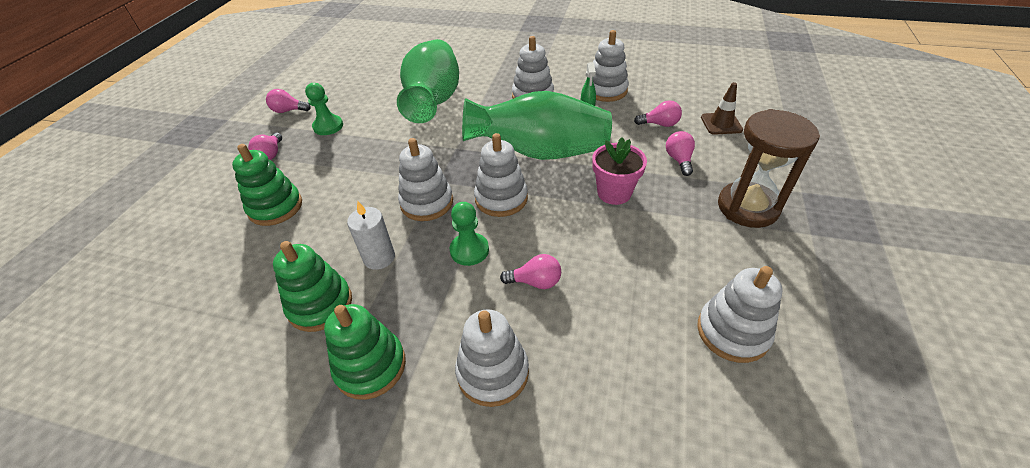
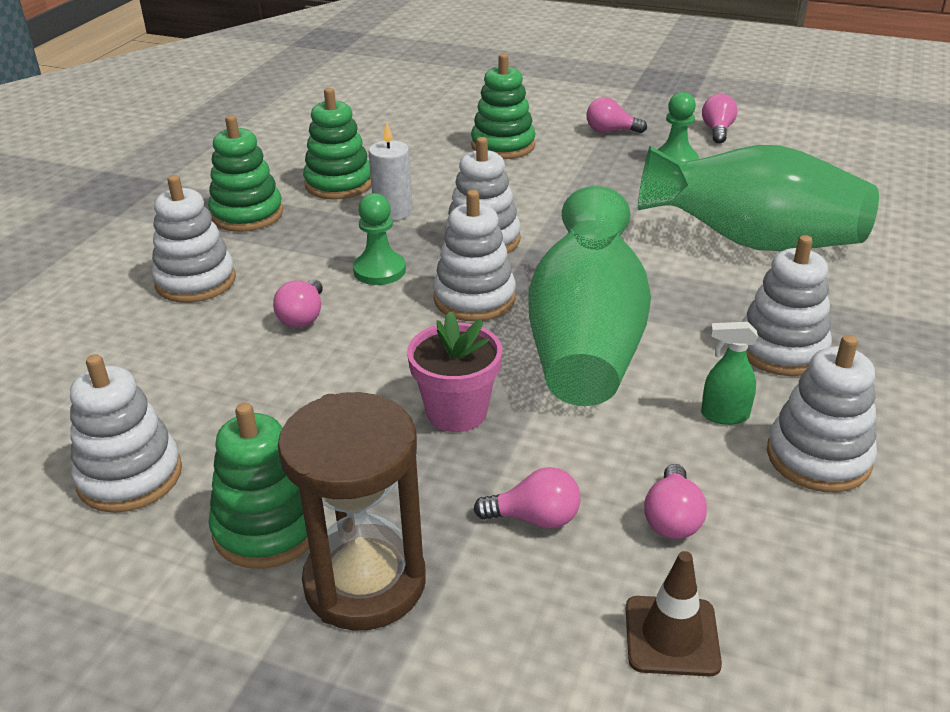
camera: 95 degrees right, 10 degrees down
none -> green stacking toy [209,403,309,569]

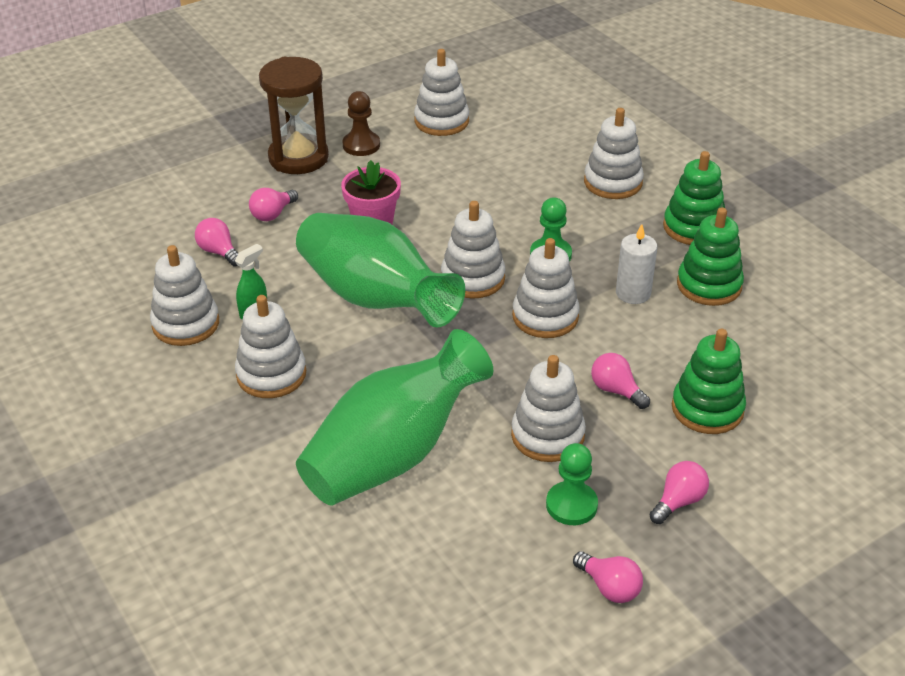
camera: 125 degrees right, 5 degrees up
green stacking toy [209,403,309,569] -> brown pawn [342,91,380,156]
pink light bulb [273,279,323,328] -> pink light bulb moved to [591,353,650,409]
brown traffic cone [626,551,722,676] -> none
none -> white stacking toy [511,355,586,462]

